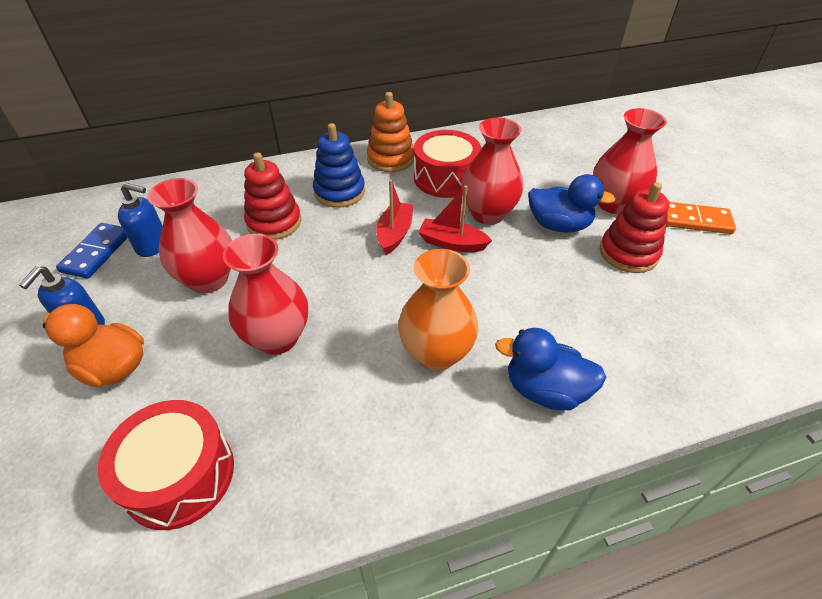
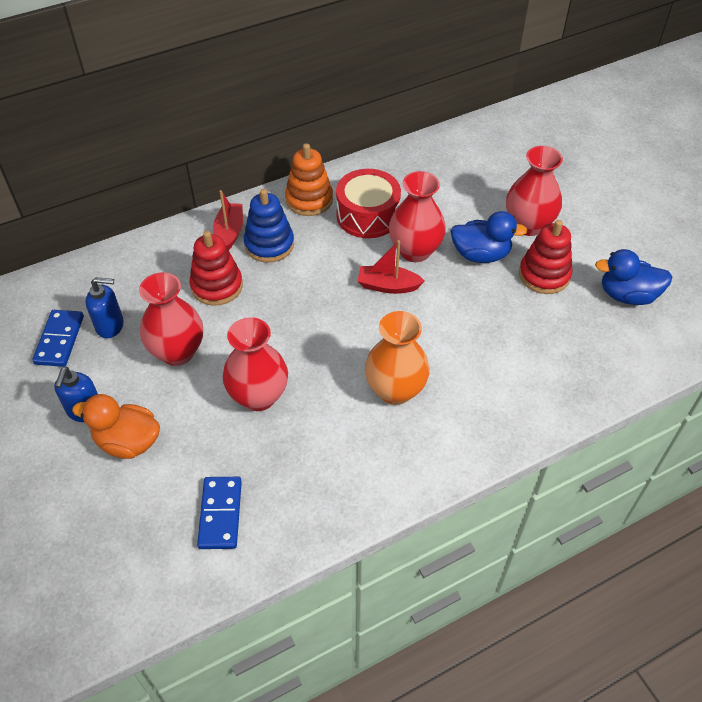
camera: 10 degrees left, 5 degrees up
red drum [98,400,234,530] -> blue domino [197,477,242,549]
red boat [376,180,413,255] -> red boat moved to [213,190,243,250]
blue duck [495,328,606,410] -> blue duck moved to [595,249,672,305]
orange domino [666,202,736,234] -> none

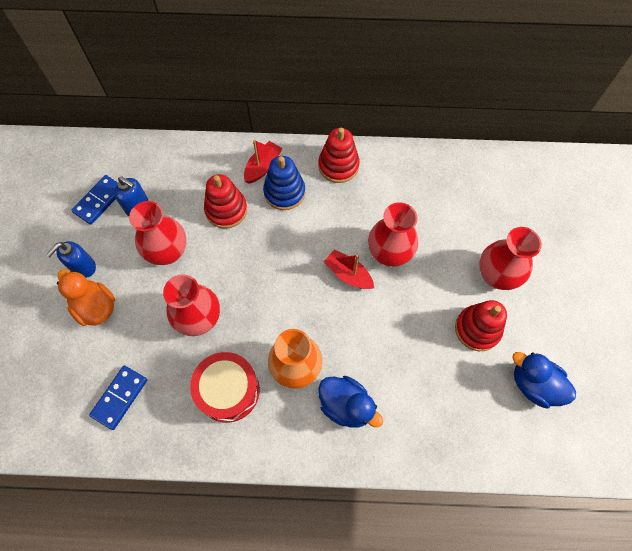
camera: 30 degrees right, 15 degrees up
orange stacking toy [285,143,333,216] -> red stacking toy [318,128,360,183]
red drum [336,169,401,238] -> red drum moved to [190,352,260,423]
blue duck [451,211,528,263] -> blue duck moved to [318,376,383,428]

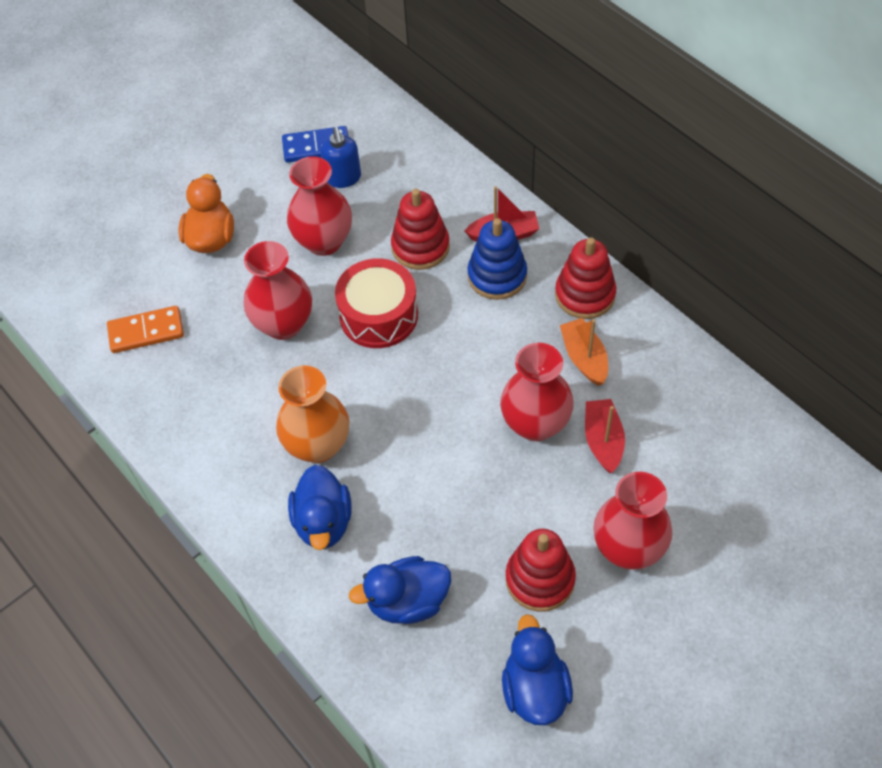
camera: 50 degrees right, 10 degrees down
blue soap dispenser [46,241,96,278] -> none
blue domino [89,366,147,430] -> orange domino [107,306,184,353]
red drum [190,352,260,423] -> red drum moved to [335,258,418,348]
red boat [324,249,374,289] -> red boat moved to [585,399,625,473]
none -> blue duck [349,556,451,624]
none -> orange boat [560,318,608,386]

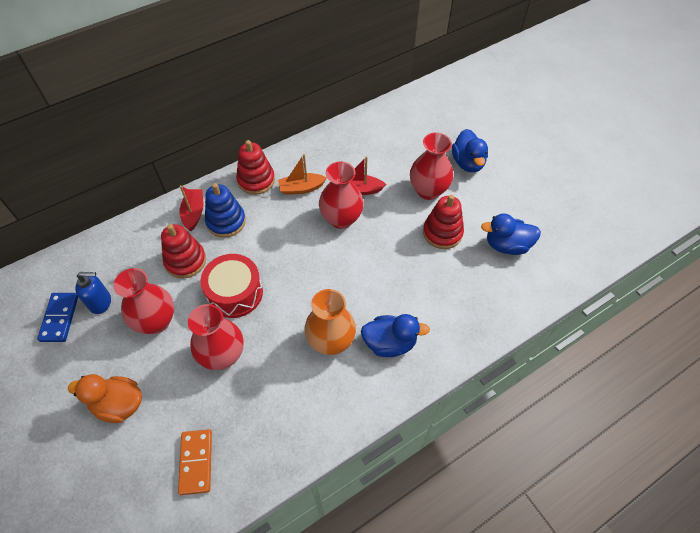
camera: 85 degrees left, 0 degrees up
blue duck [349,556,451,624] -> blue duck moved to [452,129,488,172]

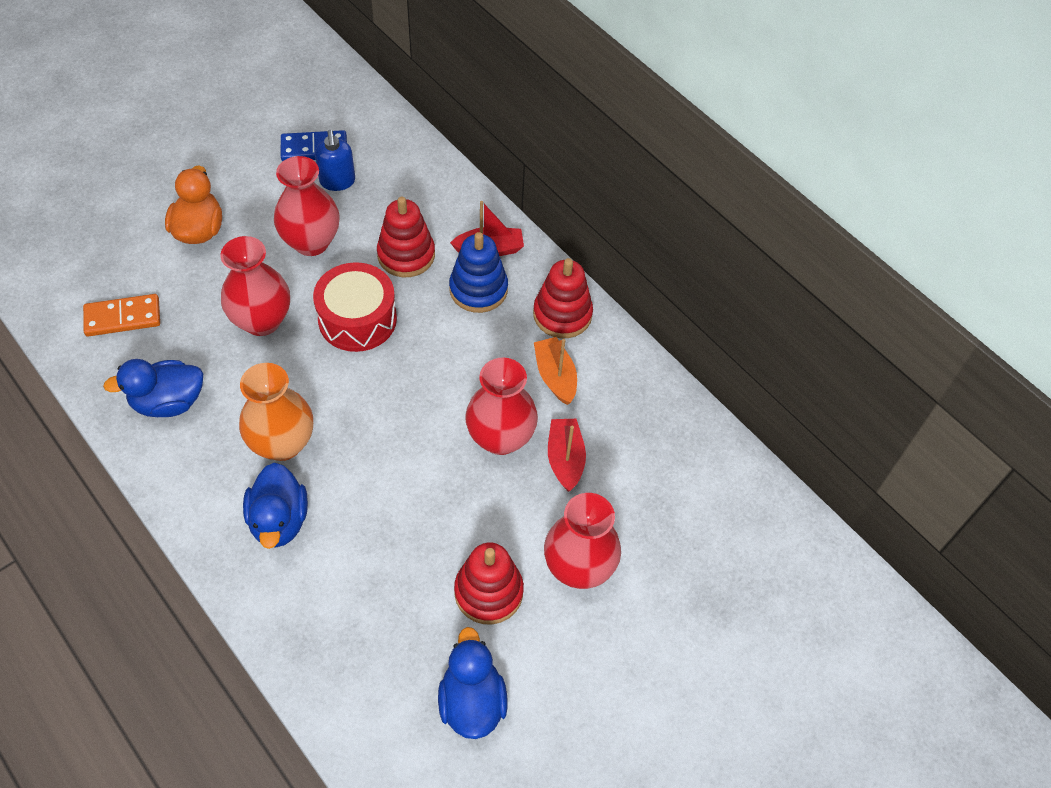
camera: 80 degrees right, 0 degrees up
blue duck [452,129,488,172] -> blue duck moved to [103,359,203,417]

